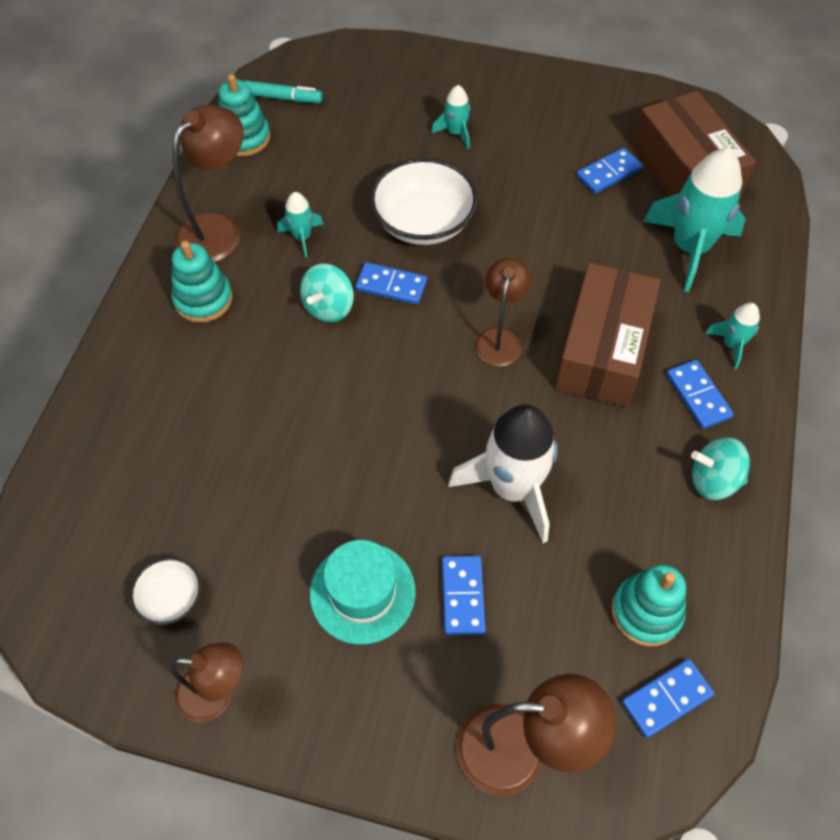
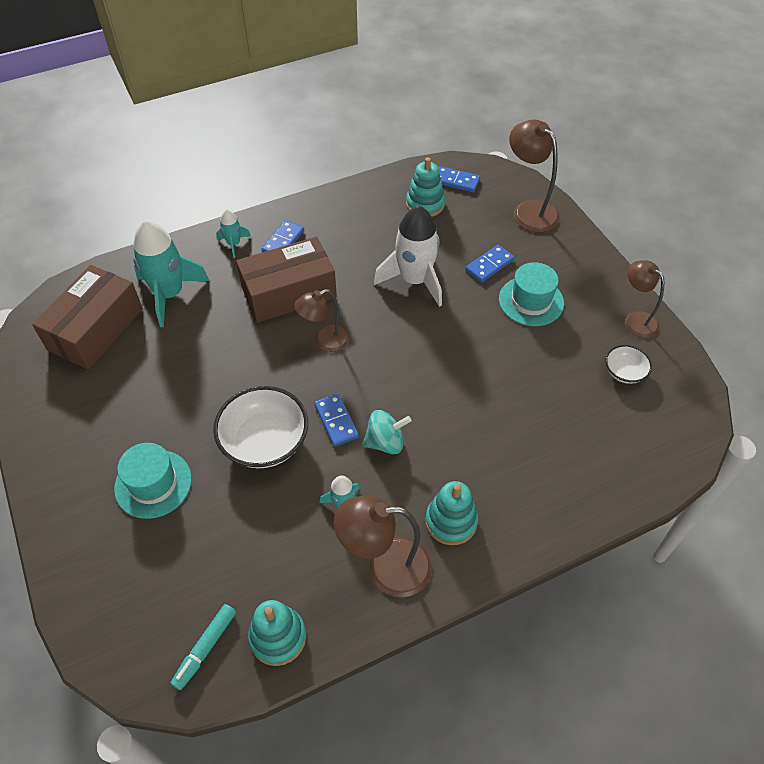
camera: 130 degrees left, 5 degrees down
turquoise marker [244,81,323,103] -> turquoise marker turned 120 degrees counterclockwise [170,604,236,690]
turquoise rocket [431,85,470,149] -> turquoise hat [114,443,192,519]
blue domino [577,148,642,194] -> none
turquoise spinning top [691,437,750,500] -> none

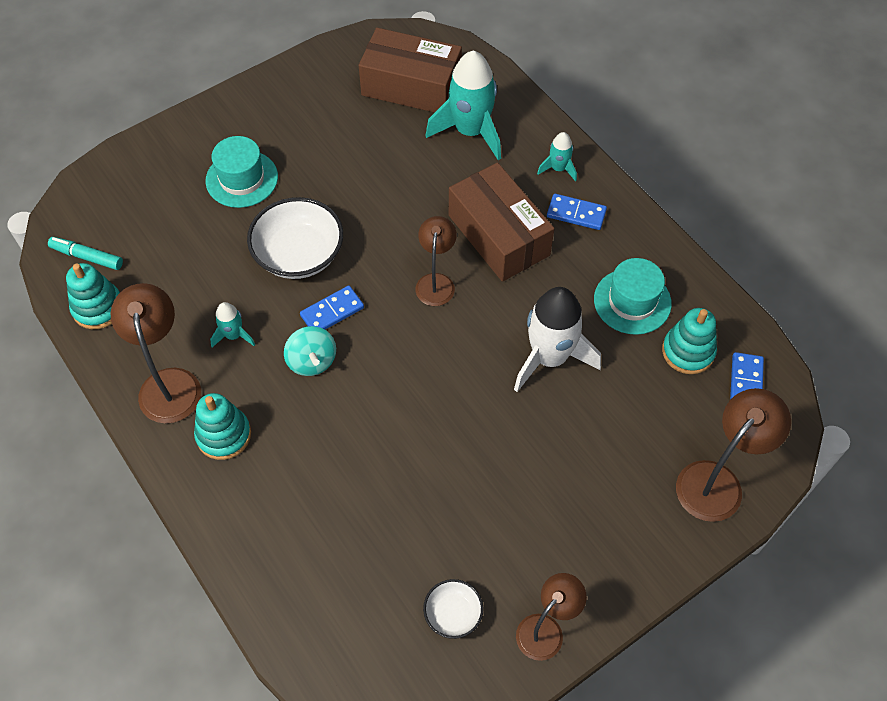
camera: 80 degrees right, 5 degrees up
brown lamp [294,289,349,352] -> brown lamp turned 45 degrees clockwise [416,216,457,306]
blue domino [466,245,514,283] -> none
turquoise hat [499,262,564,326] -> turquoise hat moved to [594,258,672,335]

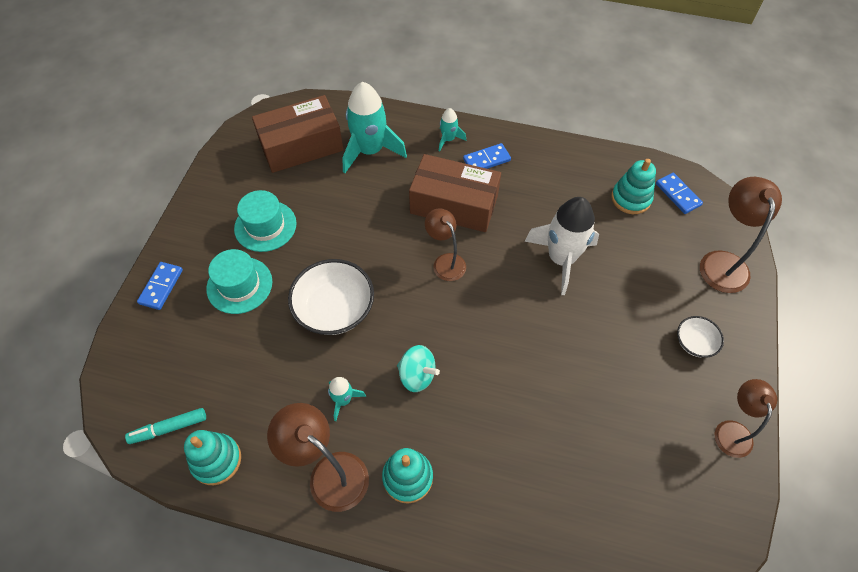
camera: 40 degrees left, 0 degrees up
blue domino [300,286,364,329] -> blue domino moved to [137,262,183,310]
white bowl [423,579,484,639] -> white bowl moved to [677,316,724,358]
turquoise hat [594,258,672,335] -> turquoise hat moved to [234,190,297,252]

